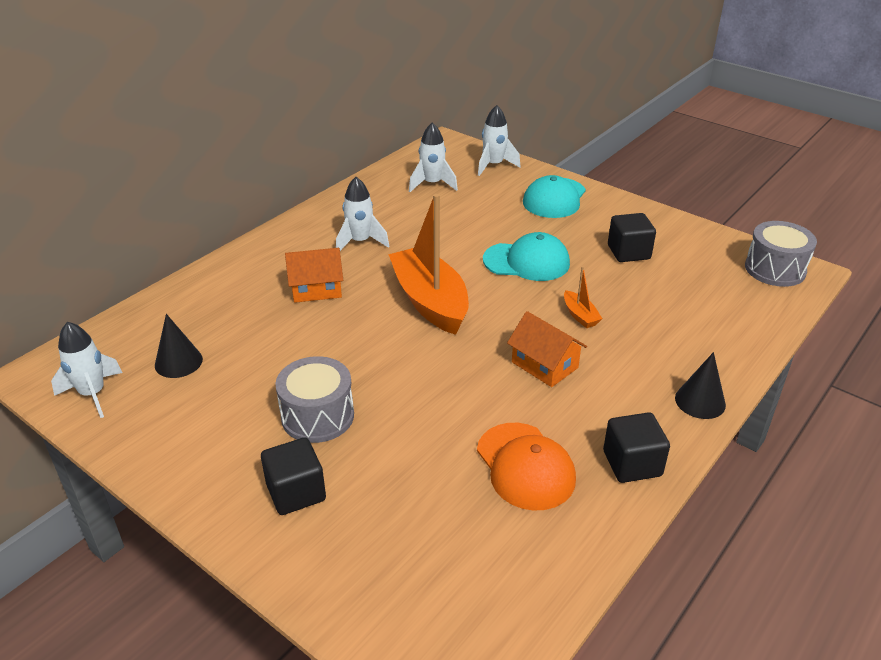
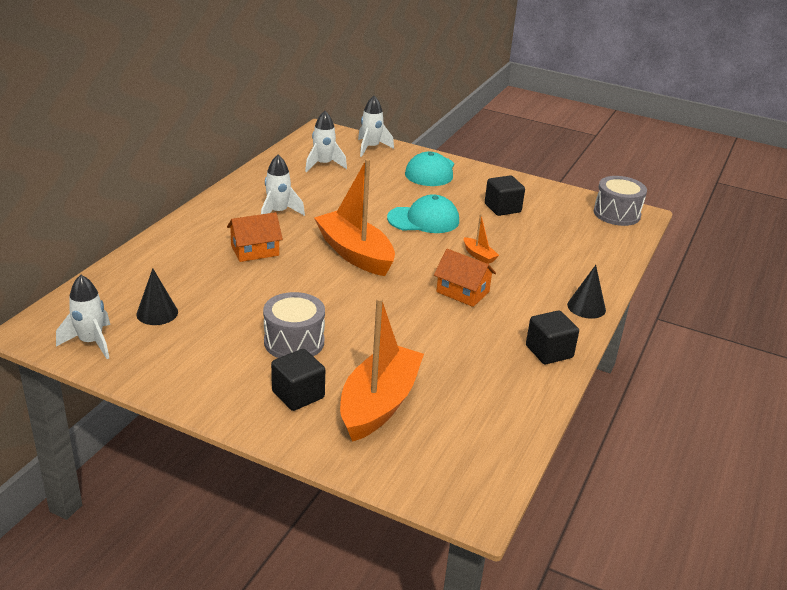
camera: 15 degrees left, 5 degrees down
orange cap [477,423,576,511] -> none
none -> orange boat [340,297,424,442]

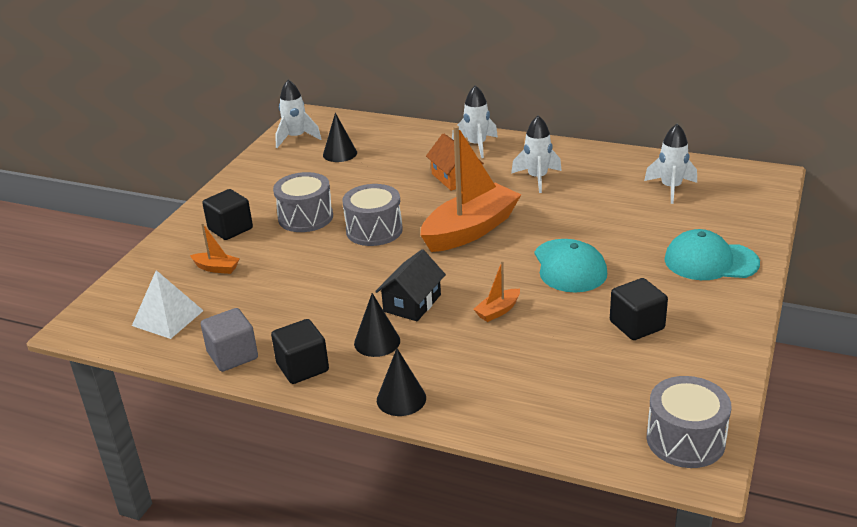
camera: 90 degrees right, 0 degrees up
orange boat [340,297,424,442] -> orange boat [190,223,240,274], size x0.42
white rocket [358,96,394,157] -> white rocket moved to [452,85,498,158]
orange house [434,249,496,307] -> black house [375,249,446,321]
none -> white pyramid [132,270,204,339]
none -> grey cube [201,308,258,372]
none -> grey drum [342,184,403,246]
none -> black cone [354,293,400,357]

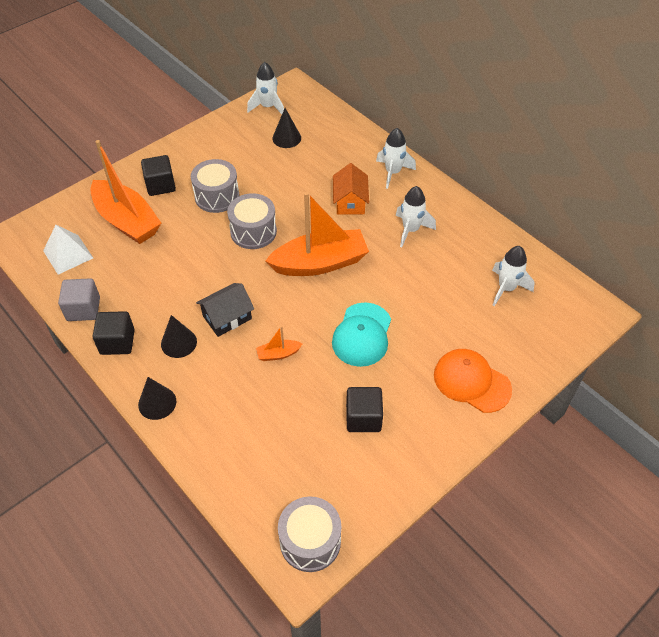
camera: 25 degrees right, 20 degrees up
orange boat [190,223,240,274] -> orange boat [90,140,161,244], size x2.38
turquoise cap [664,229,760,280] -> orange cap [434,349,512,413]

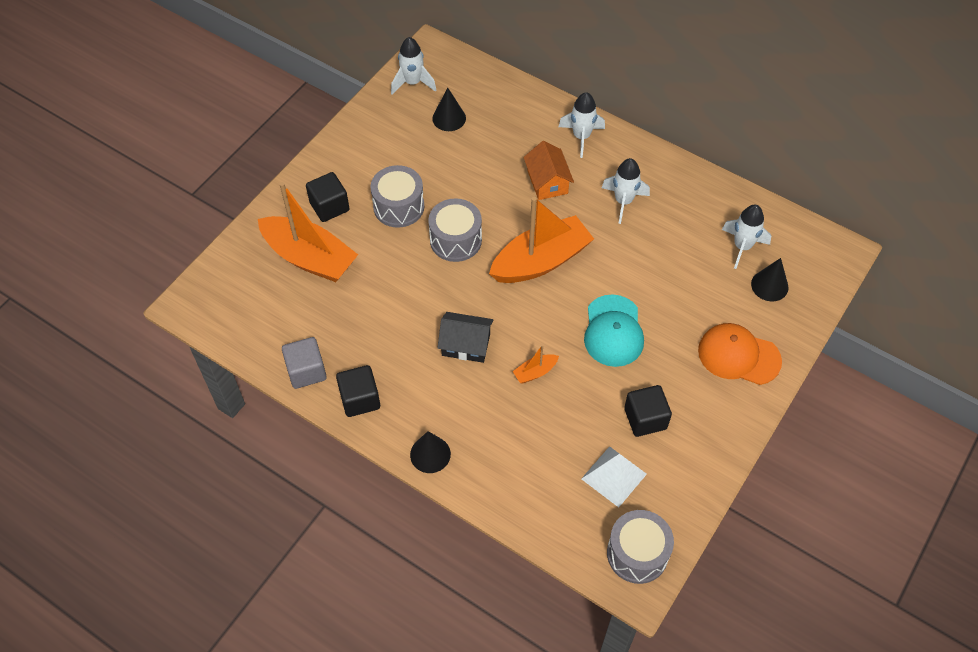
camera: 15 degrees left, 5 degrees up
white pyramid [43,225,93,275] -> white pyramid moved to [581,446,647,507]
black cone [161,315,197,358] -> black cone moved to [751,258,789,301]
black house [196,283,254,337] -> black house turned 60 degrees clockwise [437,312,494,363]

